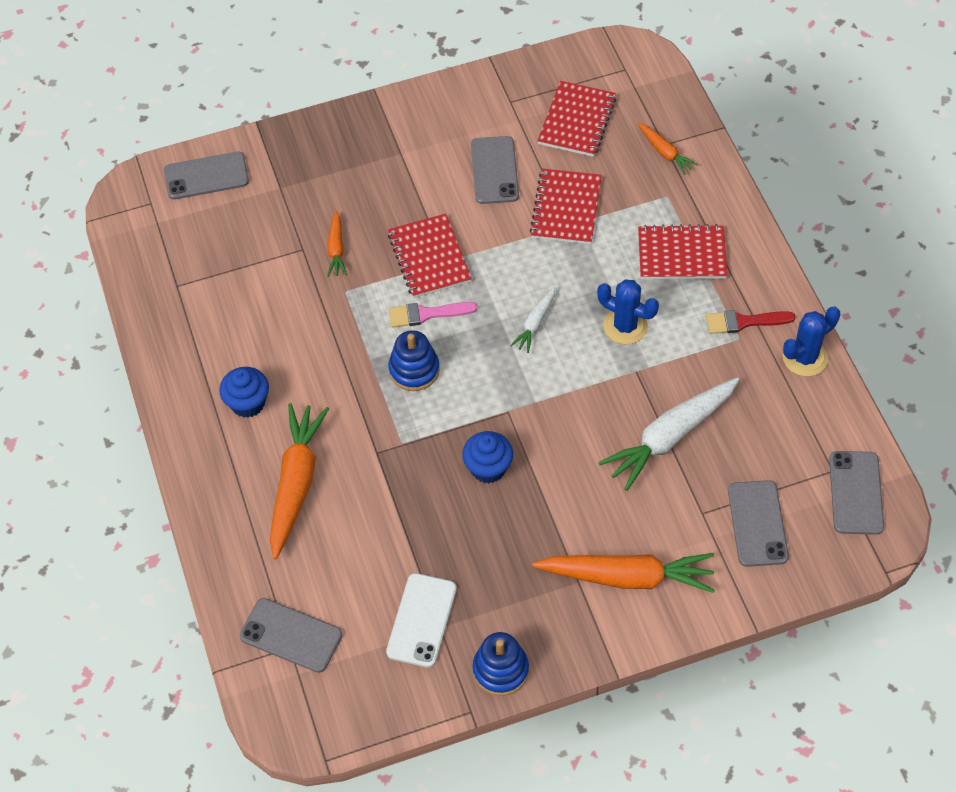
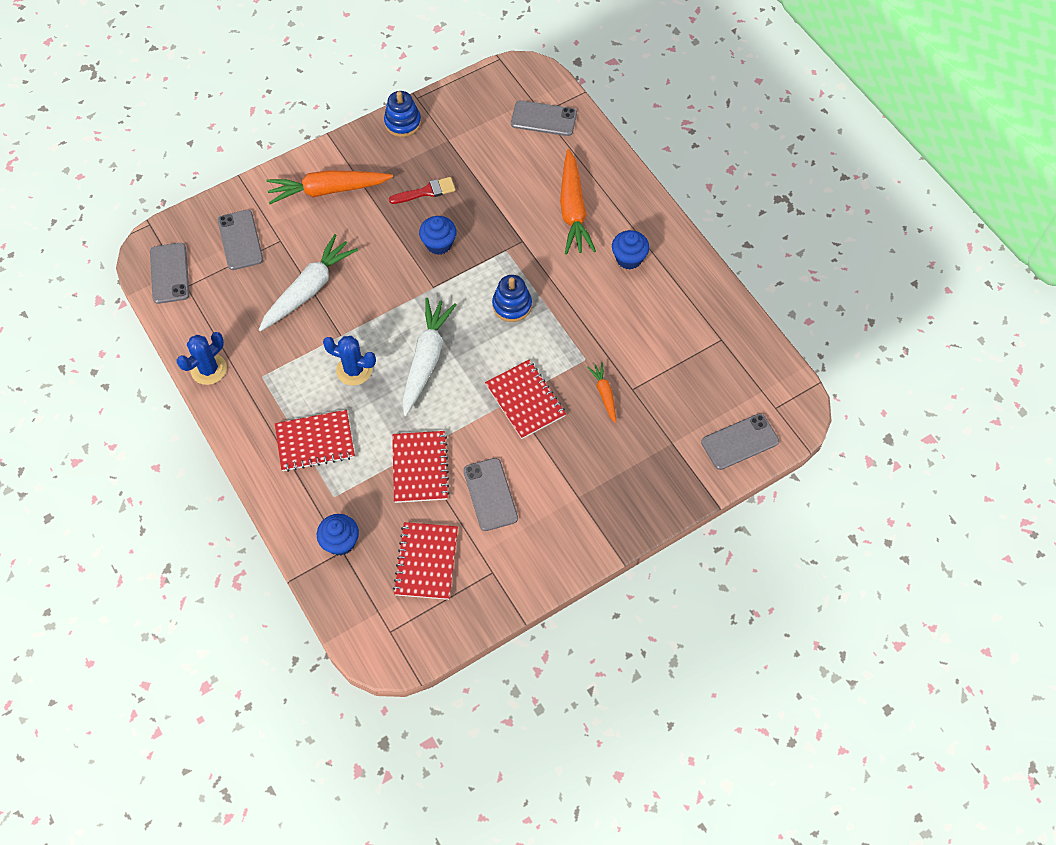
camera: 165 degrees right, 5 degrees up
white phone [386,573,457,668] -> none
pink brush [389,302,477,328] -> none
white carrot [510,286,555,353] -> white carrot [402,298,457,416], size x1.98
orange carrot [638,123,698,175] -> blue cupcake [317,514,359,556]
red brush [706,310,796,334] -> red brush moved to [389,177,455,204]

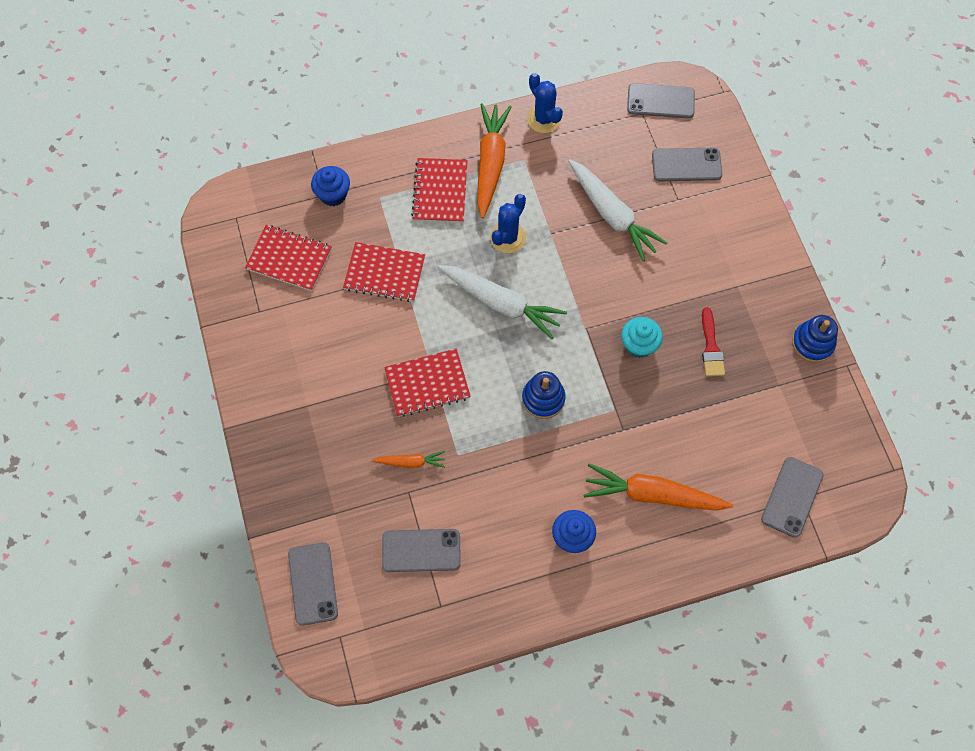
camera: 105 degrees right, 5 degrees up
orange carrot [266,170,393,204] -> orange carrot moved to [477,103,511,218]
blue cupcake [419,216,457,255] -> turquoise cupcake [621,317,663,358]
grey phone [463,458,518,531] -> grey phone moved to [382,529,461,572]

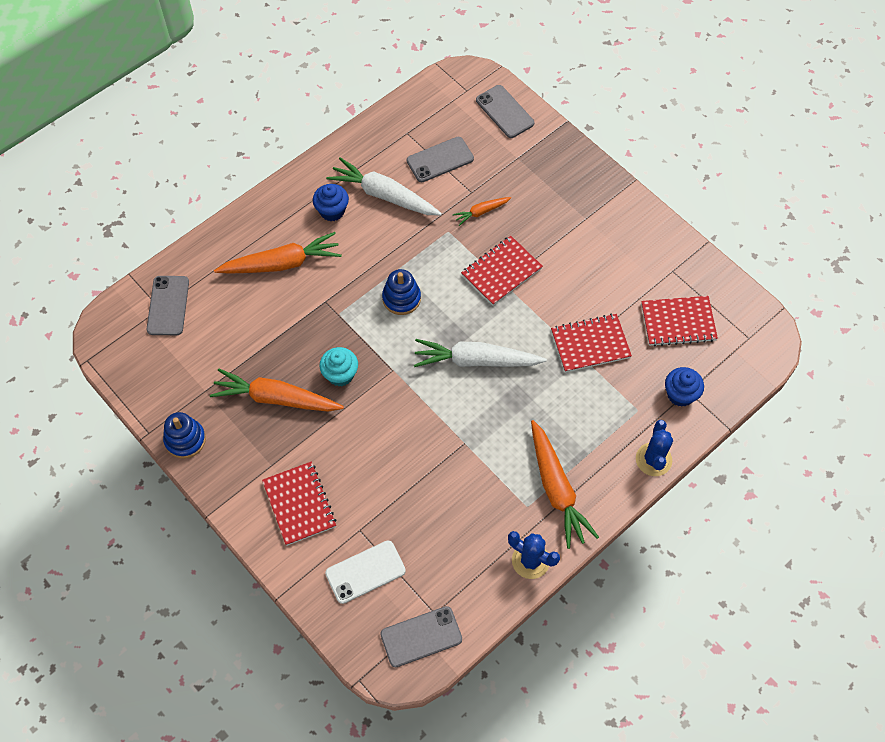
camera: 155 degrees right, 5 degrees down
red notebook [411,158,468,223] -> red notebook moved to [262,462,336,546]
blue cactus [490,194,526,253] -> blue cactus moved to [636,420,673,476]
white carrot [568,159,667,261] -> white carrot moved to [326,157,442,215]
grey phone [652,148,722,181] -> white phone [325,540,406,604]
red brush [702,307,725,377] -> orange carrot [210,368,344,412]

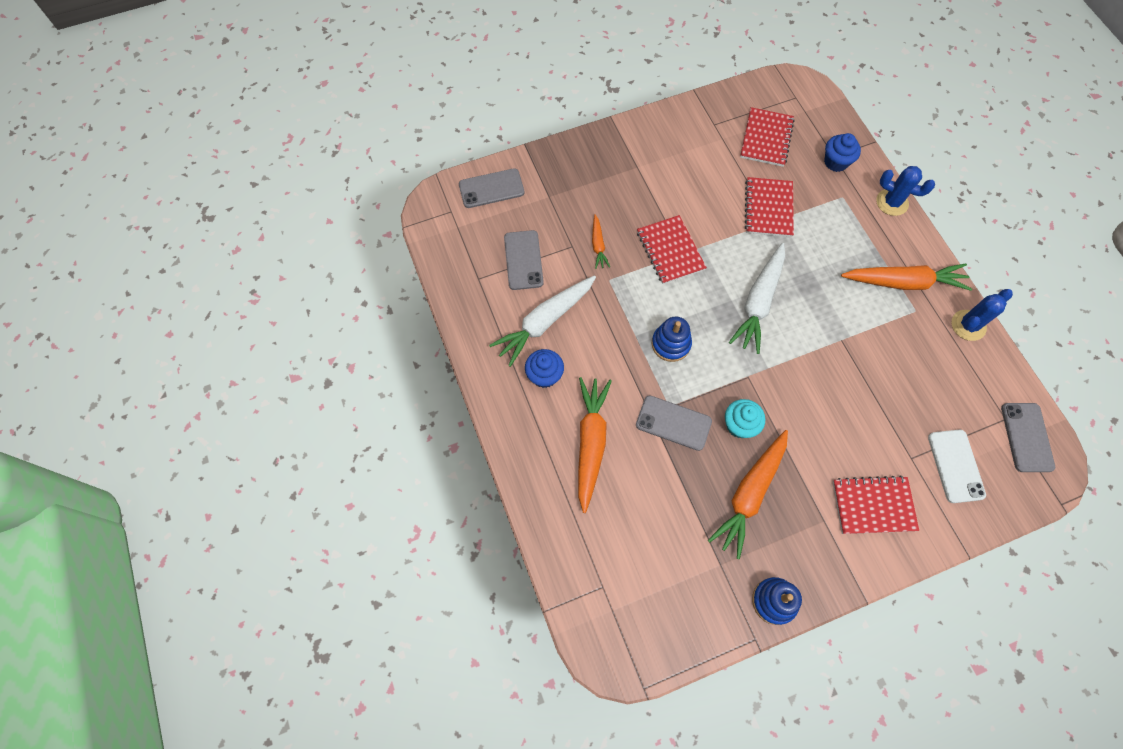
camera: 70 degrees left, 5 degrees up
grey phone [147,276,189,335] -> grey phone moved to [636,395,712,451]

